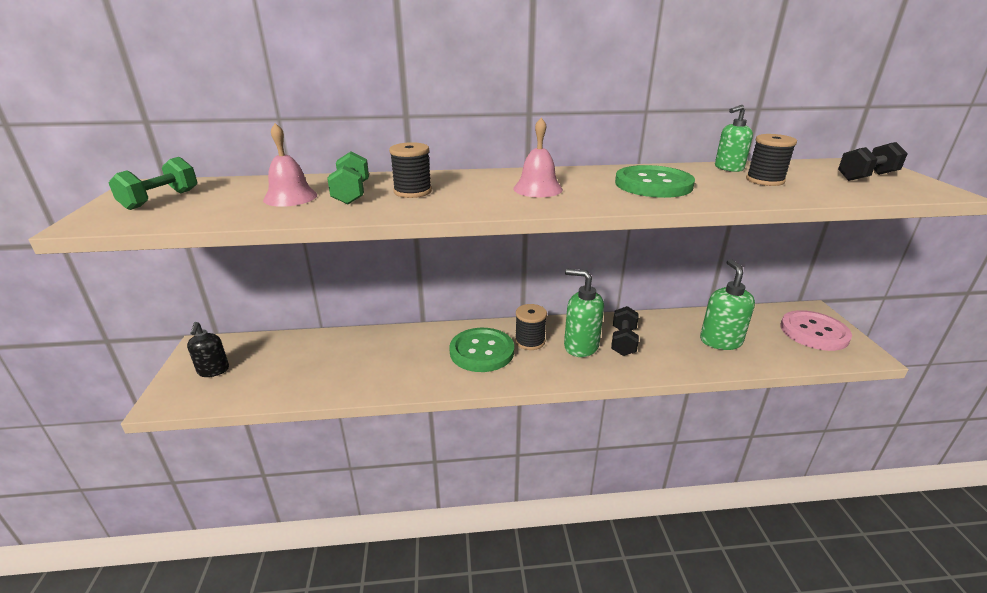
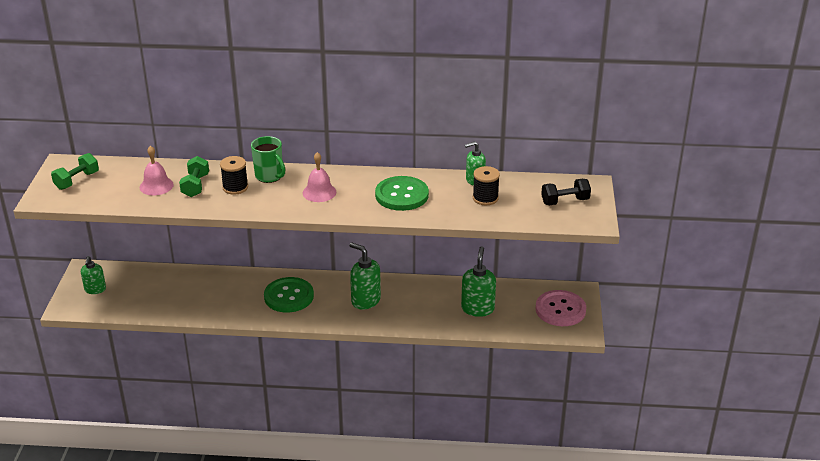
camera: 10 degrees right, 5 degrees up
black soap dispenser [187,322,229,377] -> green soap dispenser [81,256,106,294]
black spool [515,304,547,350] -> none
black dumbbell [611,306,639,356] -> none
none -> green mug [251,136,285,183]

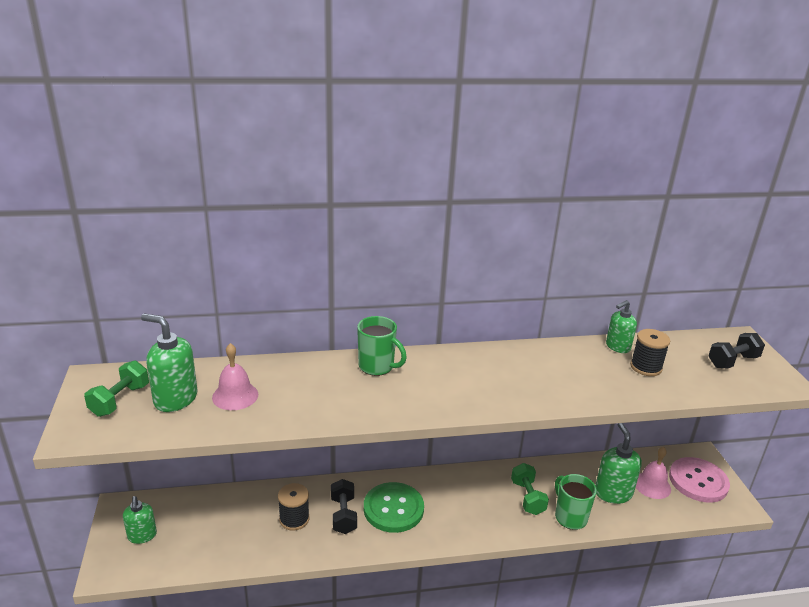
camera: 15 degrees left, 5 degrees down
green dumbbell [179,156,209,197] -> green dumbbell moved to [511,463,549,515]
black spool [220,156,248,195] -> black spool moved to [278,483,310,531]
pink bell [303,152,336,202] -> pink bell moved to [636,447,671,499]
green soap dispenser [349,242,381,310] -> green soap dispenser moved to [141,313,197,412]
green button [375,176,429,211] -> none
none -> black dumbbell [331,479,357,534]
none -> green mug [555,474,597,530]

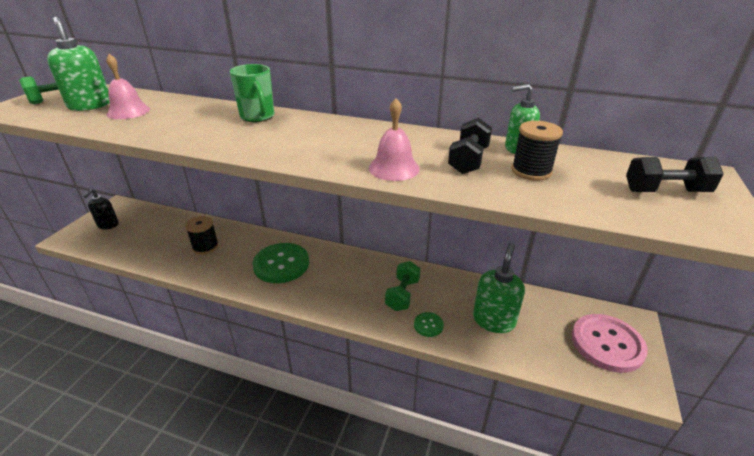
camera: 30 degrees right, 5 degrees up
green soap dispenser [123,496,157,544] -> black soap dispenser [83,189,119,229]
black dumbbell [331,479,357,534] -> black dumbbell moved to [448,118,492,174]
green mug [555,474,597,530] -> green button [414,312,444,337]
pink bell [636,447,671,499] -> pink bell moved to [369,98,420,181]

